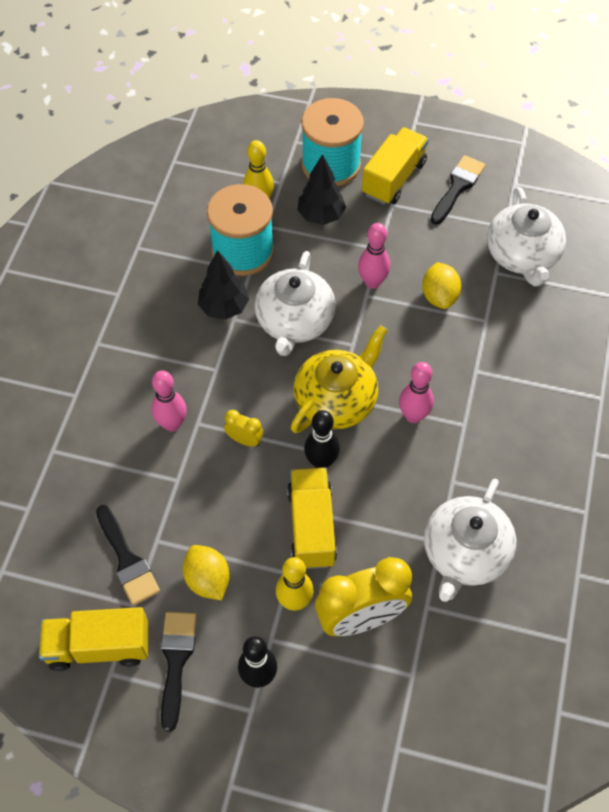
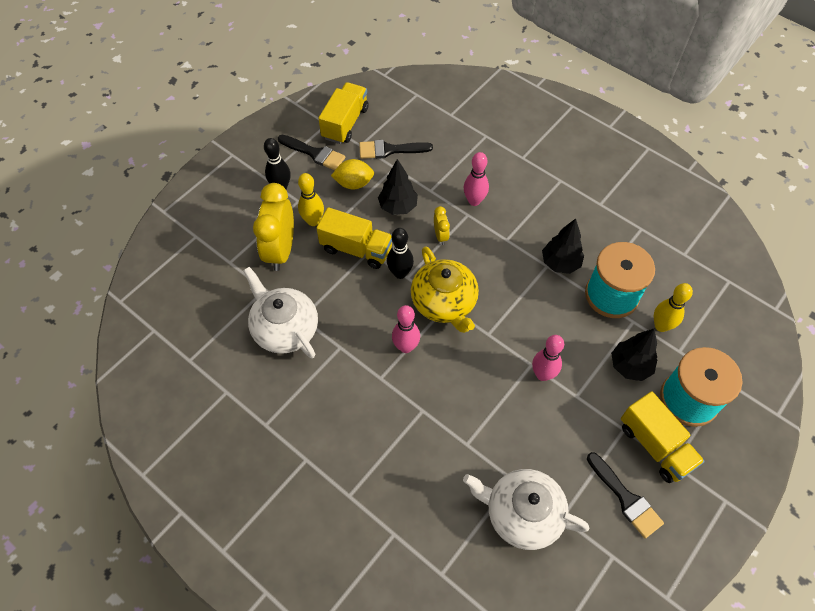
camera: 115 degrees right, 0 degrees up
yellow clock [224,410,263,447] -> yellow clock turned 60 degrees counterclockwise [434,206,450,245]
white teapot [255,251,336,356] -> none
yellow lemon [422,262,462,309] -> none
none -> black tree [378,159,418,215]

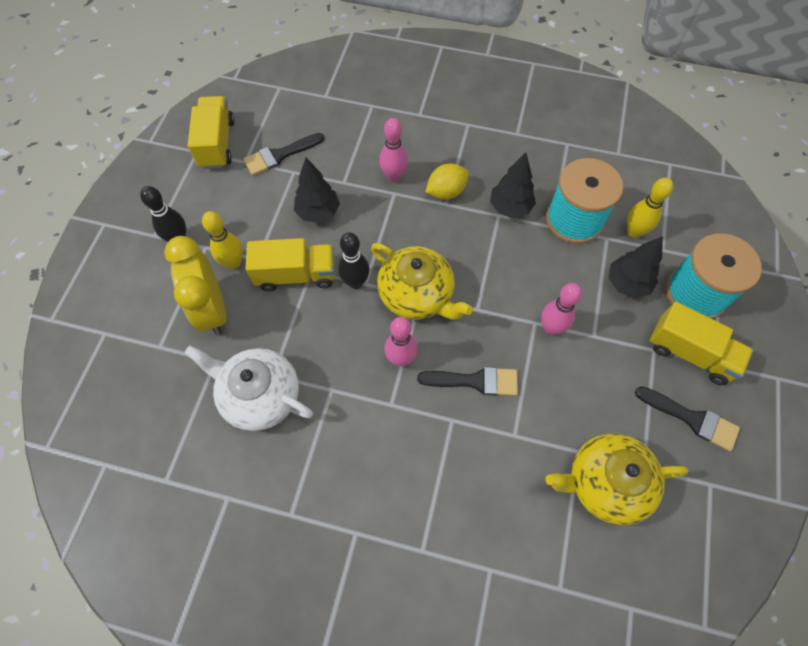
camera: 25 degrees left, 5 degrees up
black brush [278,135,345,170] -> black brush moved to [417,367,518,396]
yellow lemon [331,159,374,189] -> yellow lemon moved to [426,163,469,200]
yellow clock [434,206,450,245] -> none
white teapot [463,469,589,550] -> yellow teapot [545,433,688,525]

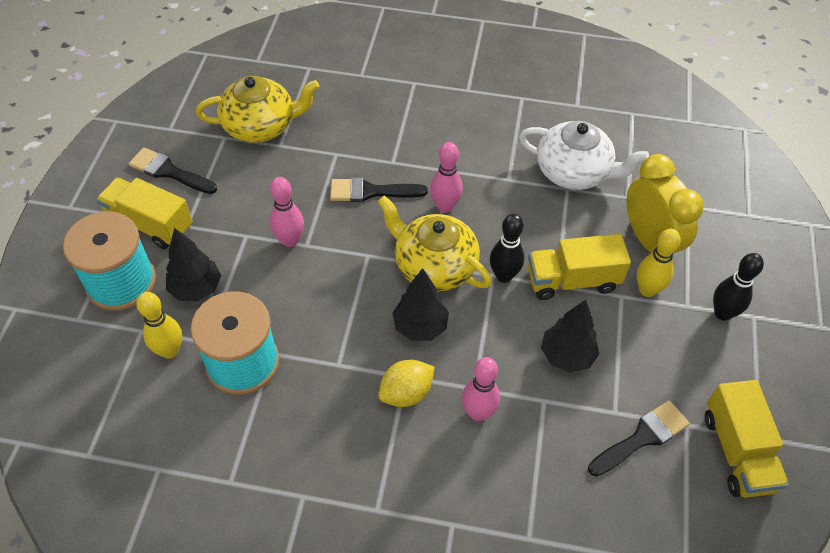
camera: 175 degrees right, 10 degrees down
black tree [490,152,536,218] -> black tree moved to [392,268,449,341]

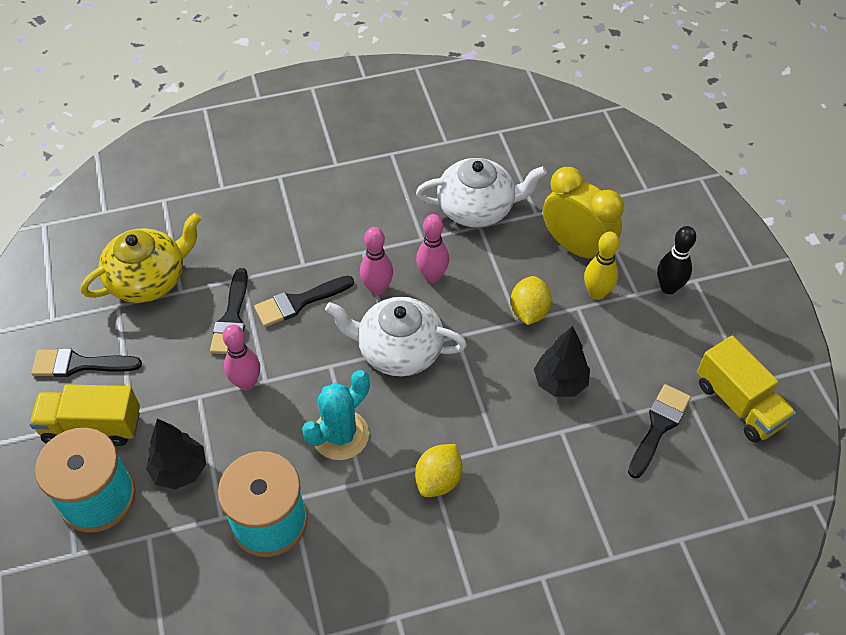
camera: 25 degrees left, 0 degrees up
yellow bowling pin [137,292,182,359] -> none
yellow teapot [378,195,492,291] -> white teapot [325,297,467,376]
black tree [392,268,449,341] -> none
pink bowling pin [462,357,500,421] -> pink bowling pin moved to [416,214,449,283]
black bowling pin [490,214,524,283] -> none
yellow truck [528,234,631,300] -> yellow lemon [511,276,552,325]
none -> black brush [210,268,248,354]
none -> turquoise cactus [302,370,370,460]

